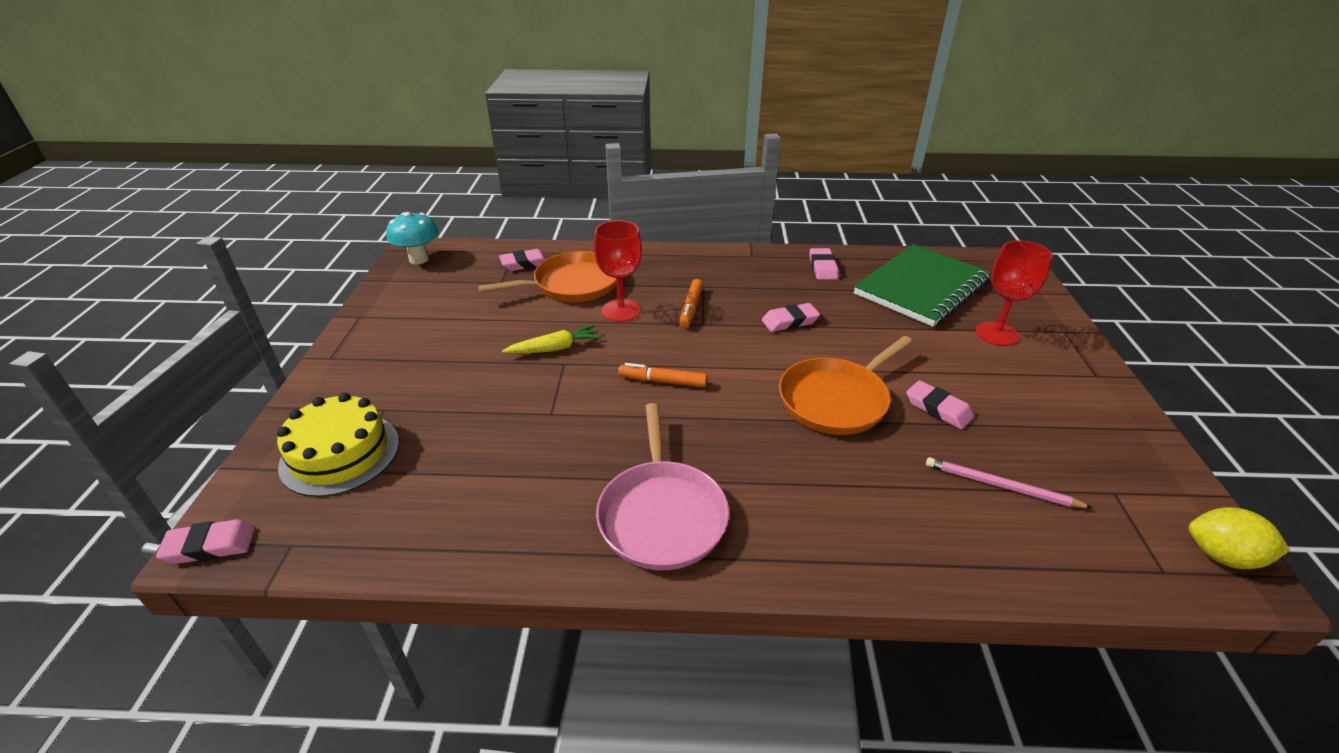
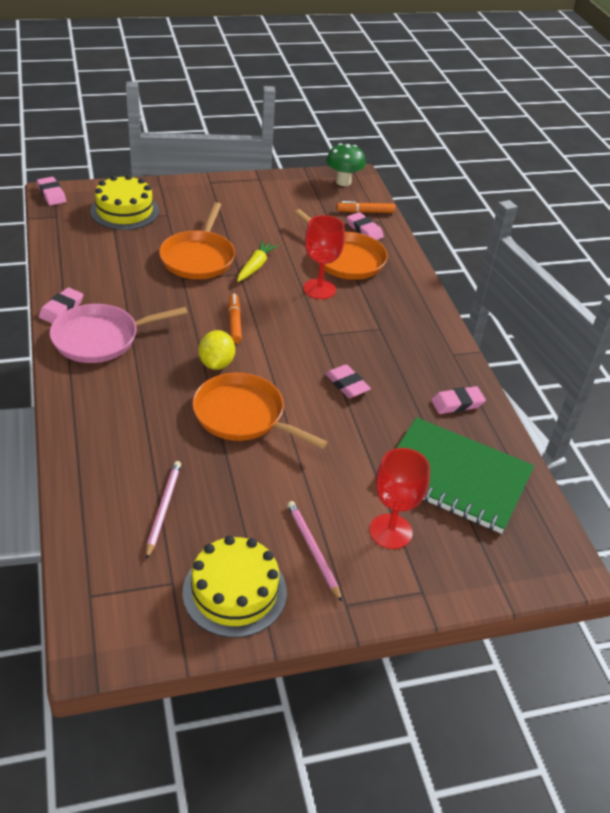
camera: 70 degrees right, 5 degrees up
turquoise mushroom [386,212,438,265] -> green mushroom [326,143,366,186]
yellow carrot [502,325,602,354] -> yellow carrot turned 120 degrees counterclockwise [237,240,278,282]
orange marker [679,279,703,328] -> orange marker moved to [337,201,395,213]
pink eraser [906,380,974,430] -> pink eraser moved to [39,287,83,323]
yellow lemon [1188,507,1290,569] -> yellow lemon moved to [199,330,235,370]
none -> orange pan [159,202,235,279]
none -> yellow cake [182,535,287,638]
none -> pink pencil [287,501,342,602]

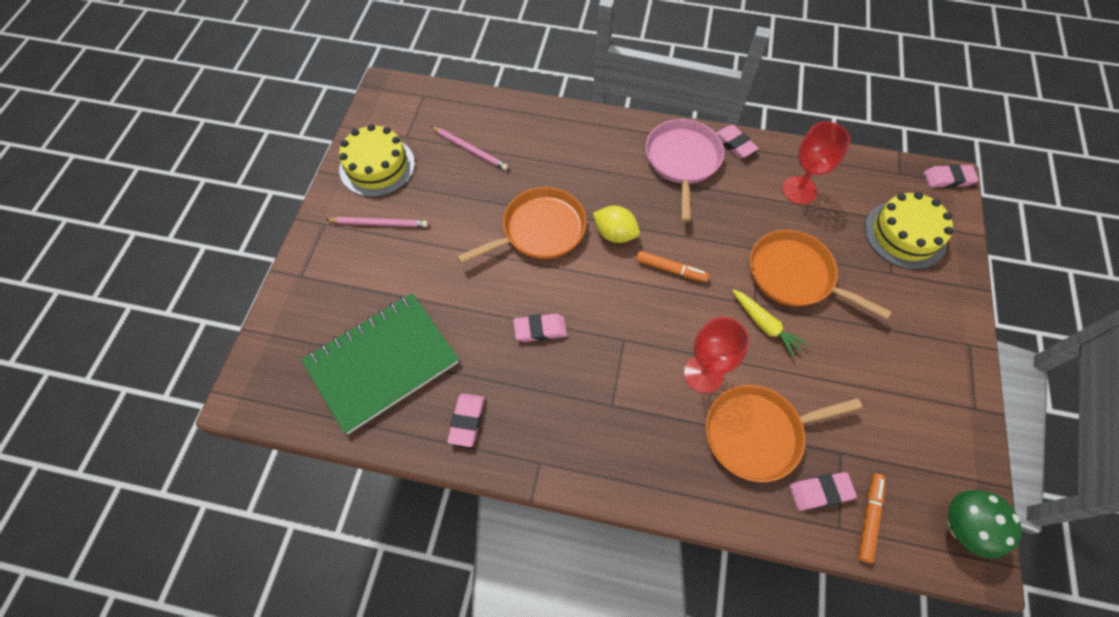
camera: 120 degrees right, 20 degrees up
red goblet [370,448,430,549] -> red goblet moved to [782,121,850,204]

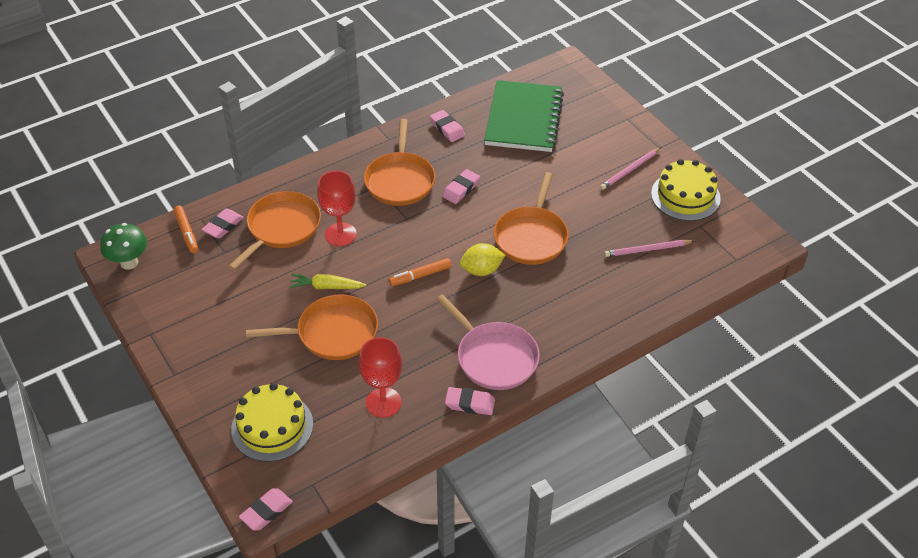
camera: 135 degrees right, 15 degrees down
none -> orange pan [364,119,435,206]

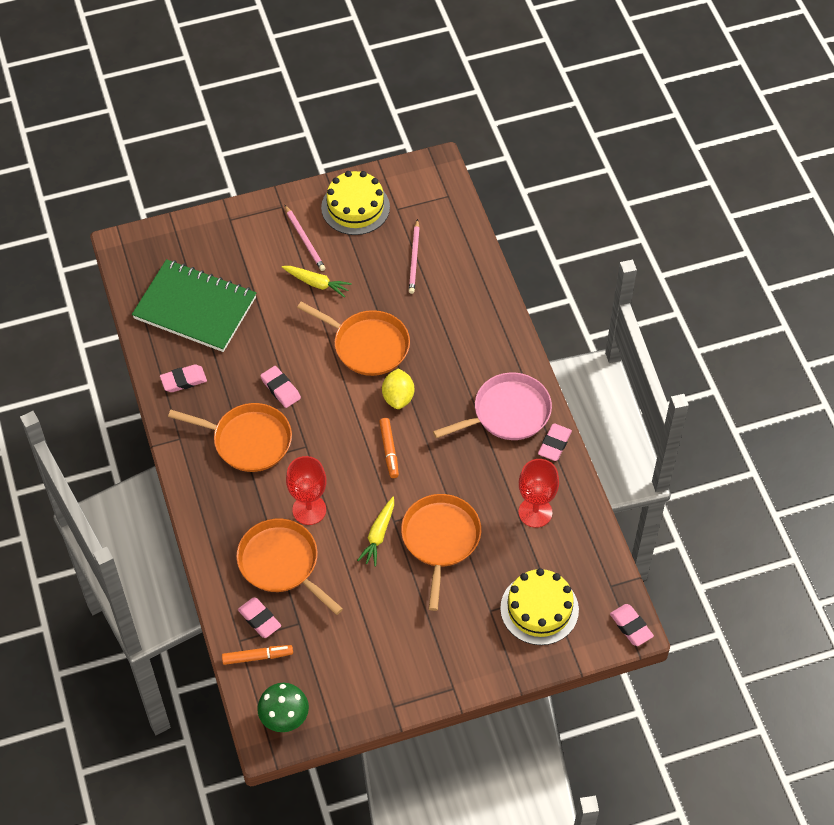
camera: 75 degrees left, 10 degrees up
none -> yellow carrot [282,266,352,297]

